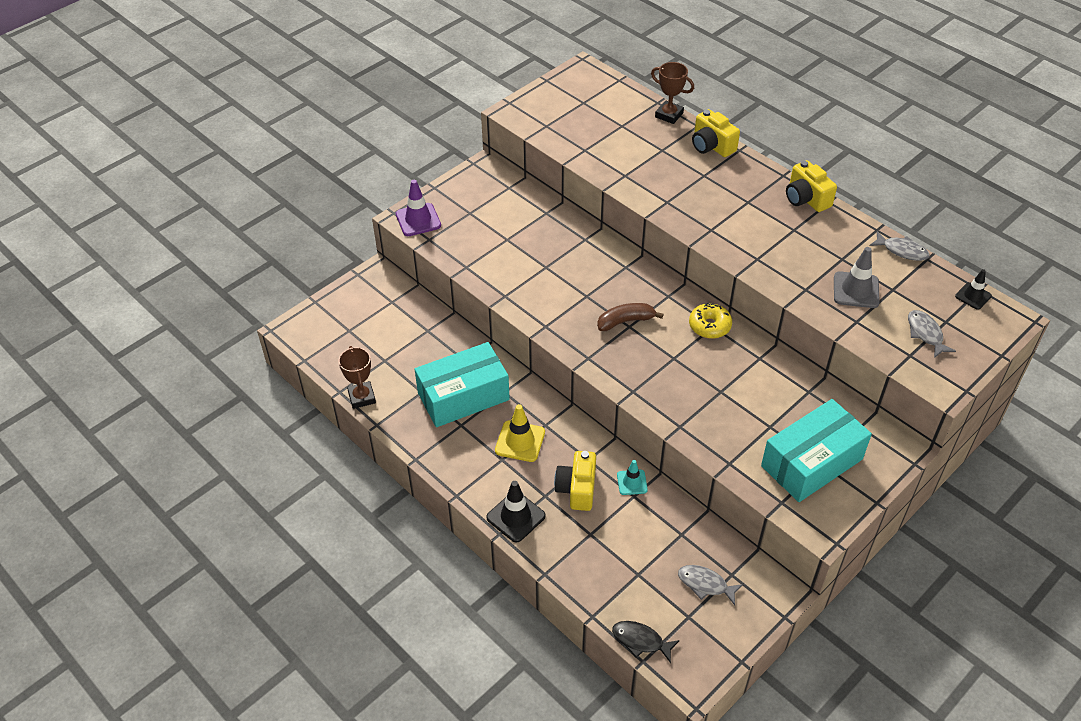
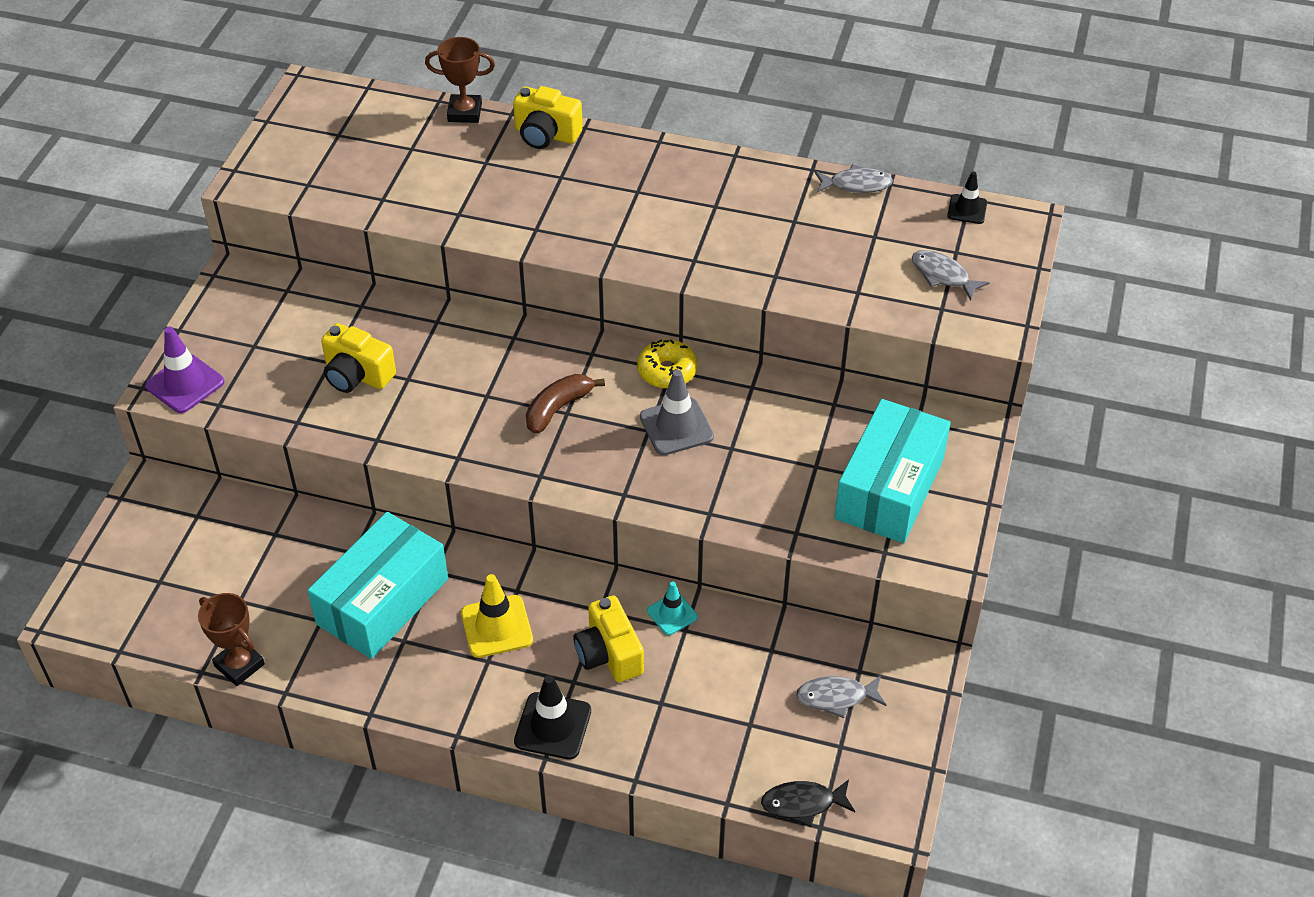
camera: 30 degrees left, 0 degrees up
yellow camera [786,160,837,212] -> yellow camera moved to [321,323,396,393]
grey traffic cone [834,247,880,308] -> grey traffic cone moved to [640,370,714,455]

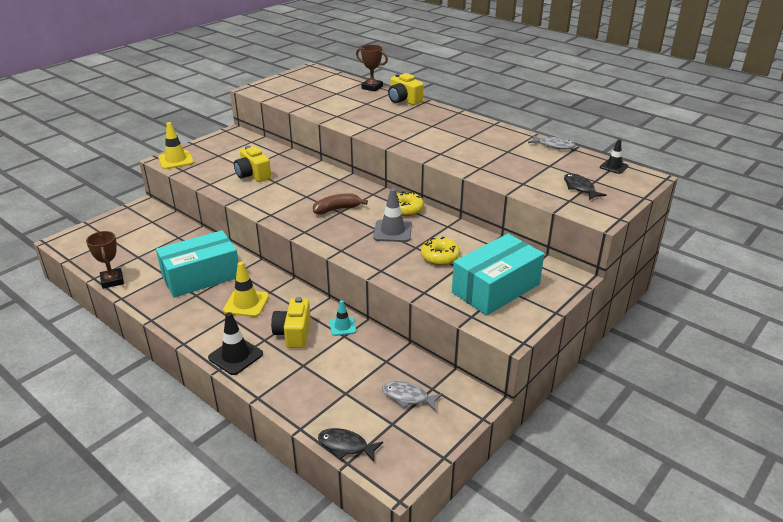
camera: 25 degrees right, 15 degrees down
purple traffic cone [145,327,224,413] -> yellow traffic cone [158,122,194,169]
grey fish [912,250,990,301] -> black fish [564,173,606,200]
none -> yellow donut [421,237,460,265]

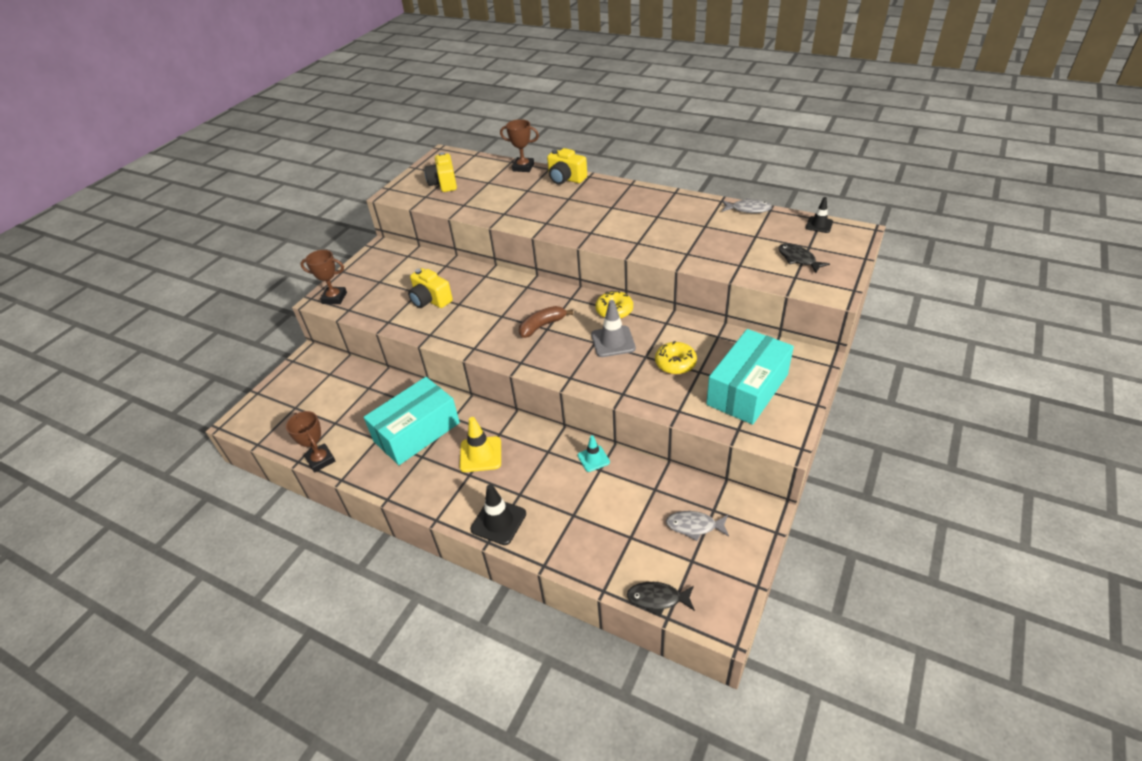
camera: 10 degrees left, 10 degrees up
yellow traffic cone [158,122,194,169] -> brown trophy [300,250,347,304]
yellow camera [271,297,311,348] -> yellow camera moved to [424,152,457,192]

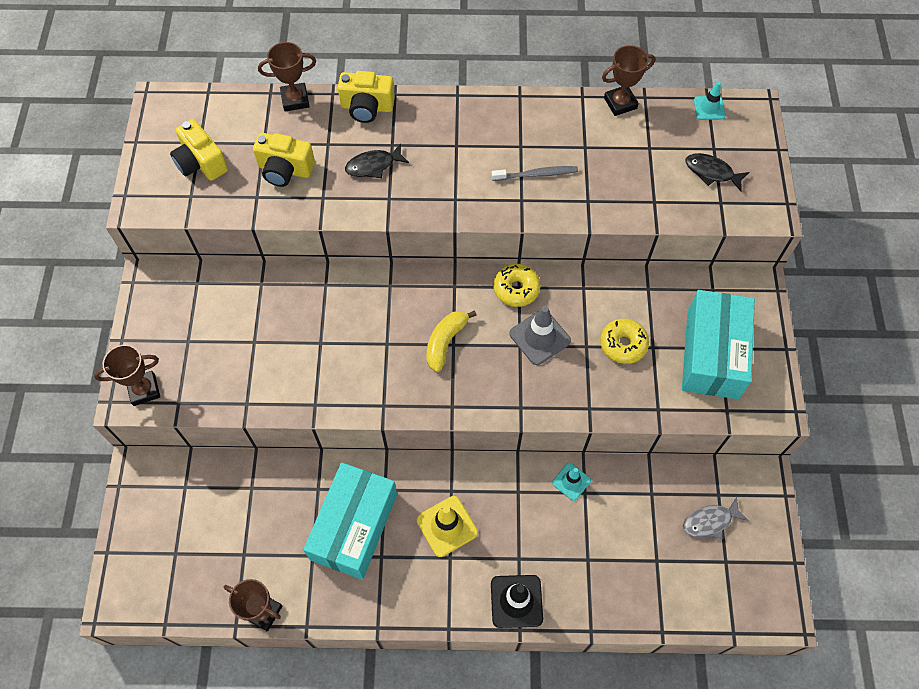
camera: 30 degrees left, 20 degrees up
yellow camera [408,268,453,308] -> yellow camera moved to [253,133,315,187]
brown banana [519,306,573,338] -> yellow banana [426,310,477,372]
black fish [627,582,695,617] -> black fish moved to [345,143,409,178]
grey fish [722,198,772,213] -> brown trophy [602,45,655,116]
black traffic cone [806,197,833,233] -> turquoise traffic cone [694,82,725,120]
none -> grey toothbrush [492,166,578,181]

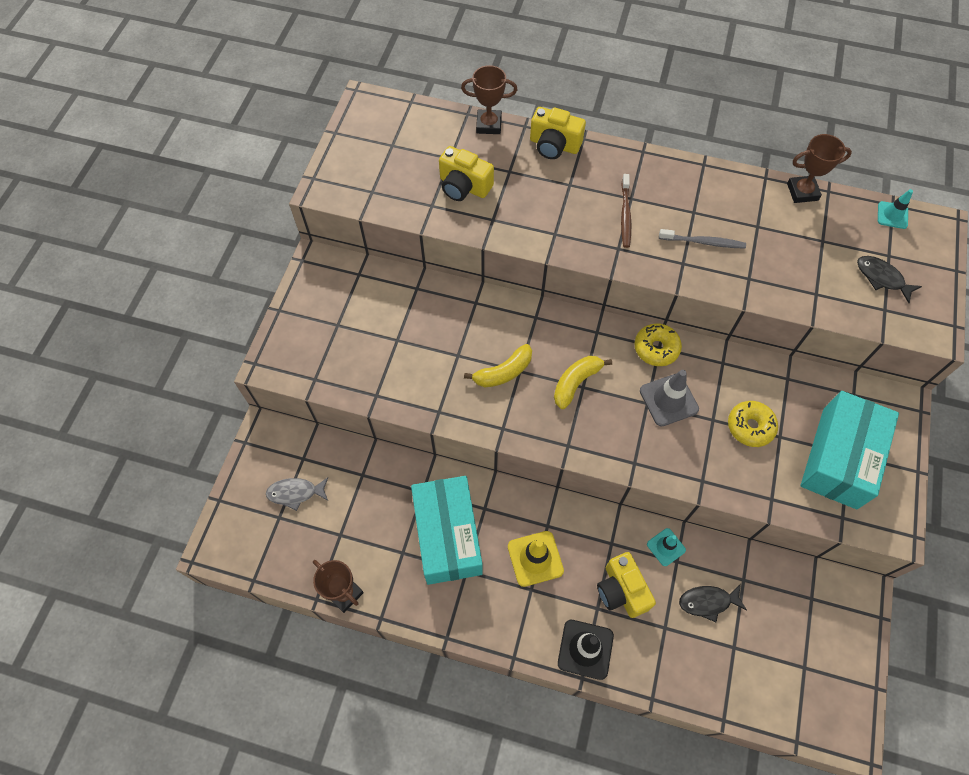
camera: 15 degrees right, 0 degrees up
brown trophy [94,345,160,406] -> none
yellow camera [170,119,228,181] -> yellow camera moved to [597,552,656,618]
turquoise box [303,463,397,580] -> turquoise box turned 45 degrees counterclockwise [411,476,483,585]
black fish [345,143,409,178] -> black fish moved to [679,584,747,622]
grey fish [683,497,749,539] -> grey fish moved to [266,477,328,511]
none -> yellow banana [464,344,532,387]
none -> brown toothbrush [621,174,632,248]

